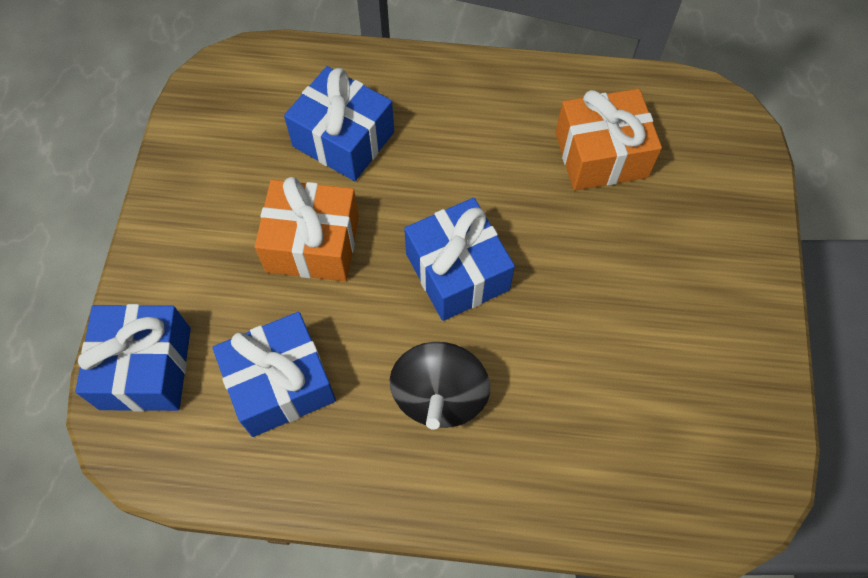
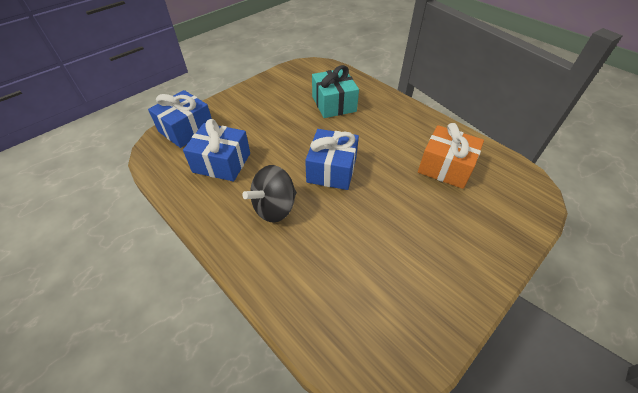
camera: 40 degrees right, 15 degrees down
orange gift [255,177,359,281] -> none
blue gift [284,66,394,181] -> turquoise gift [312,65,359,118]

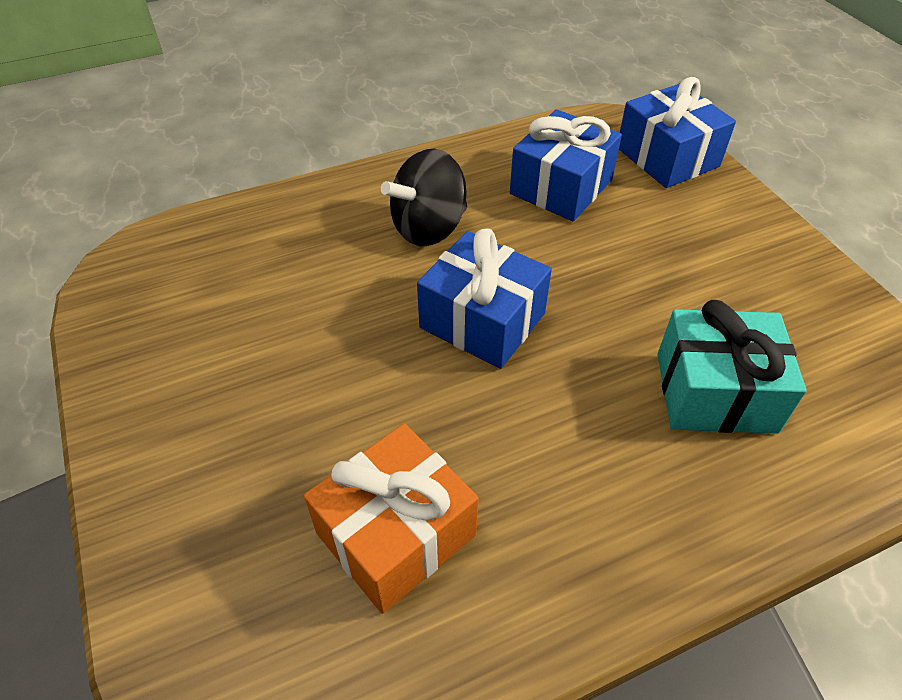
camera: 110 degrees right, 0 degrees up
black spinning top [242,165,297,223] -> black spinning top turned 105 degrees counterclockwise [381,149,467,246]

